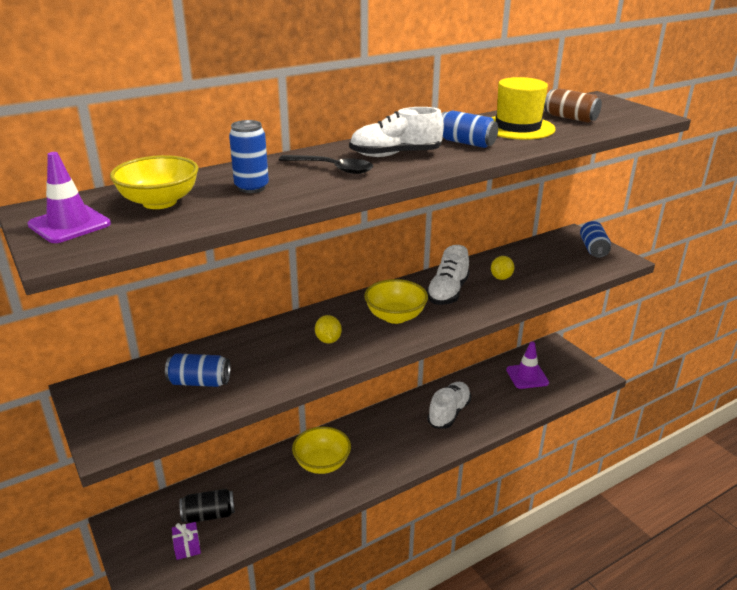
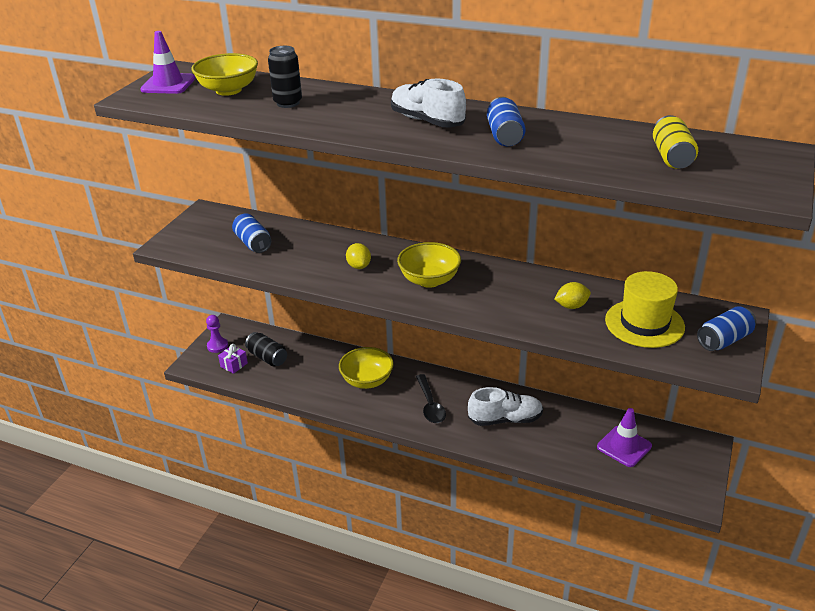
camera: 55 degrees right, 5 degrees up
blue can [229,120,269,193] -> black can [268,46,302,108]
black spoon [279,155,373,174] -> black spoon moved to [416,374,446,423]
yellow lemon [315,315,342,343] -> yellow lemon turned 60 degrees counterclockwise [346,243,371,269]
white shoe [426,245,470,305] -> none
yellow hat [491,77,556,140] -> yellow hat moved to [605,271,685,348]
brown can [544,88,602,123] -> yellow can [653,115,698,169]
none -> purple pawn [206,315,228,353]

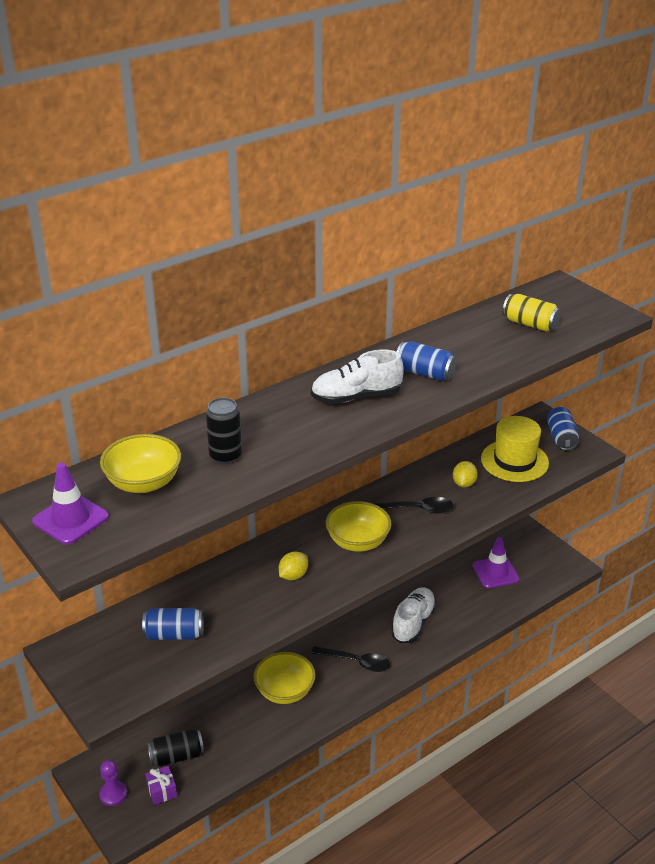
camera: 60 degrees left, 0 degrees up
yellow lemon [346,243,371,269] -> yellow lemon turned 60 degrees counterclockwise [279,551,308,580]
none -> black spoon [373,497,454,514]

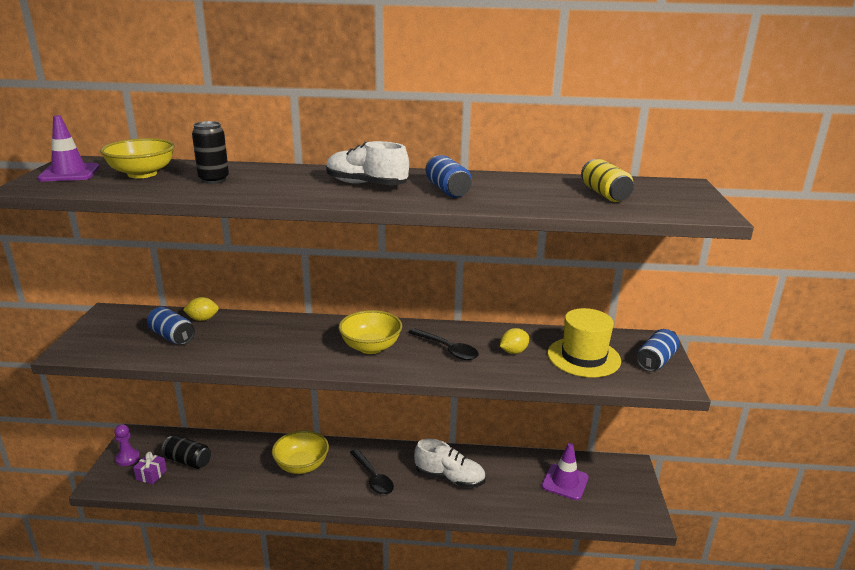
camera: 40 degrees right, 10 degrees down
yellow lemon [279,551,308,580] -> yellow lemon moved to [183,297,219,321]
white shoe [391,587,437,643] -> white shoe turned 45 degrees clockwise [414,439,486,488]

